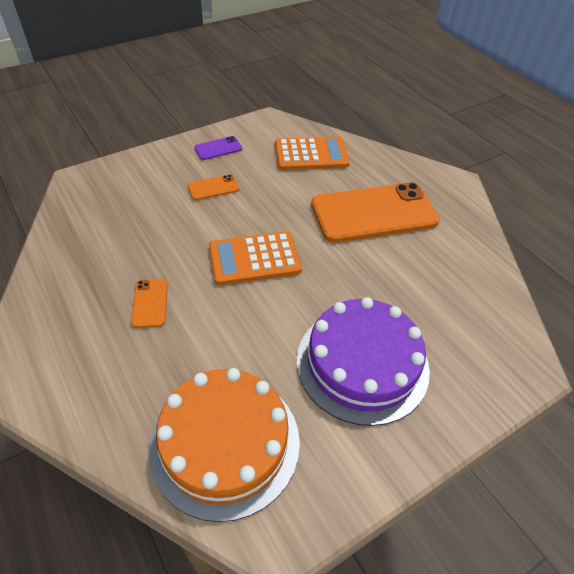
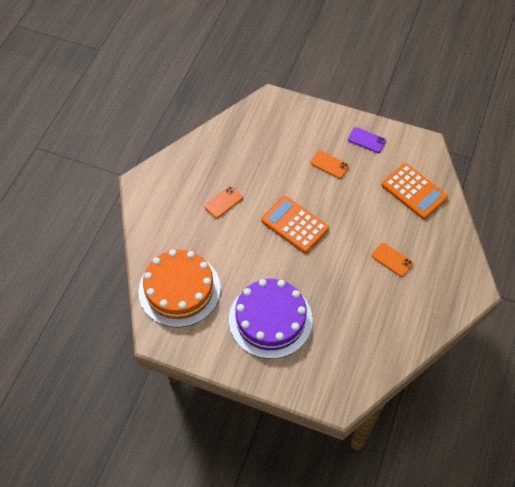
camera: 55 degrees right, 10 degrees up
orange phone [311,182,440,243] -> orange phone [372,243,413,277], size x0.42

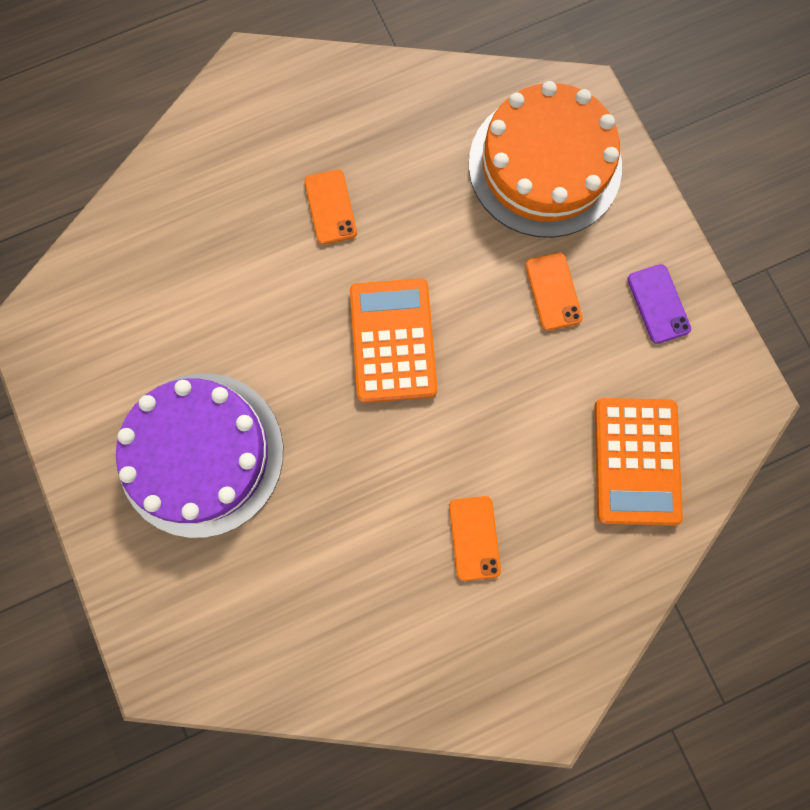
camera: 45 degrees right, 20 degrees up
orange cake [138,250,221,328] -> orange cake moved to [469,81,622,238]
orange phone [204,186,243,218] -> orange phone turned 75 degrees clockwise [304,170,357,245]

